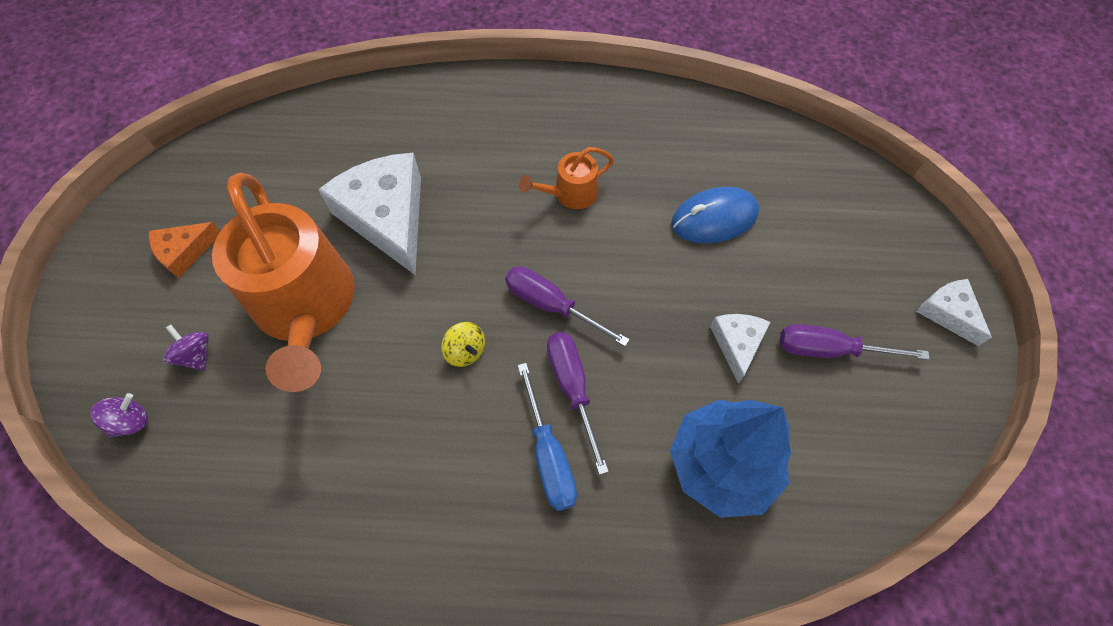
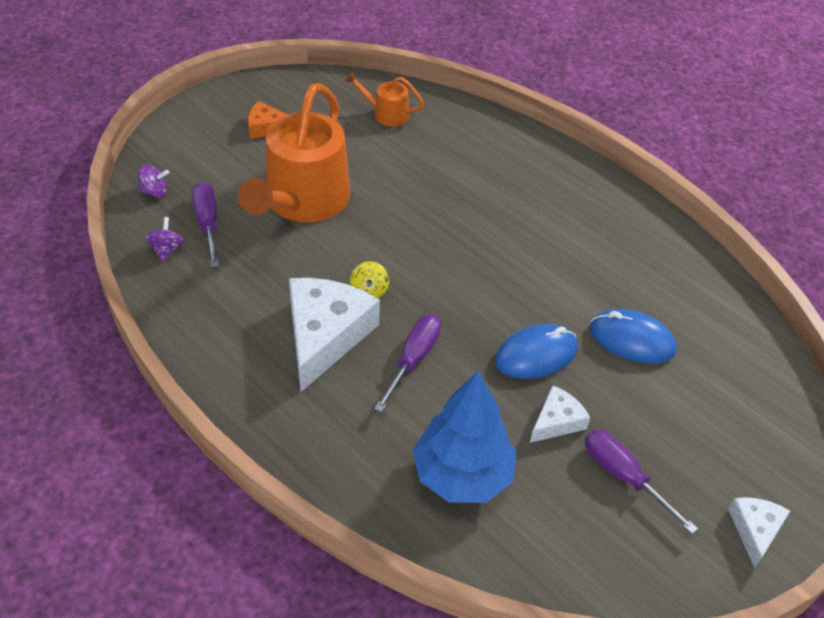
camera: 40 degrees right, 15 degrees down
purple spinning top [163,325,209,371] -> purple spinning top moved to [145,217,184,262]
white cheese [318,153,421,275] -> white cheese moved to [289,278,380,392]
purple screwdriver [505,266,630,347] -> purple screwdriver moved to [192,182,219,267]
blue screwdriver [518,363,577,511] -> none
orange watering can [519,147,614,209] -> orange watering can moved to [345,71,424,126]
none -> blue mouse [495,324,578,379]

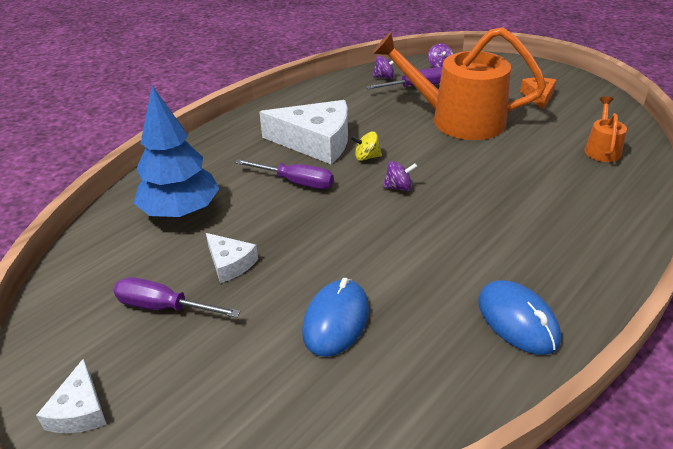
camera: 90 degrees right, 10 degrees down
blue mouse [495,324,578,379] -> blue mouse moved to [478,280,561,355]
purple screwdriver [585,429,698,534] -> purple screwdriver turned 120 degrees counterclockwise [113,277,241,318]
white cheese [728,497,790,568] -> white cheese turned 75 degrees clockwise [36,359,106,433]
none -> purple spinning top [383,161,417,191]

